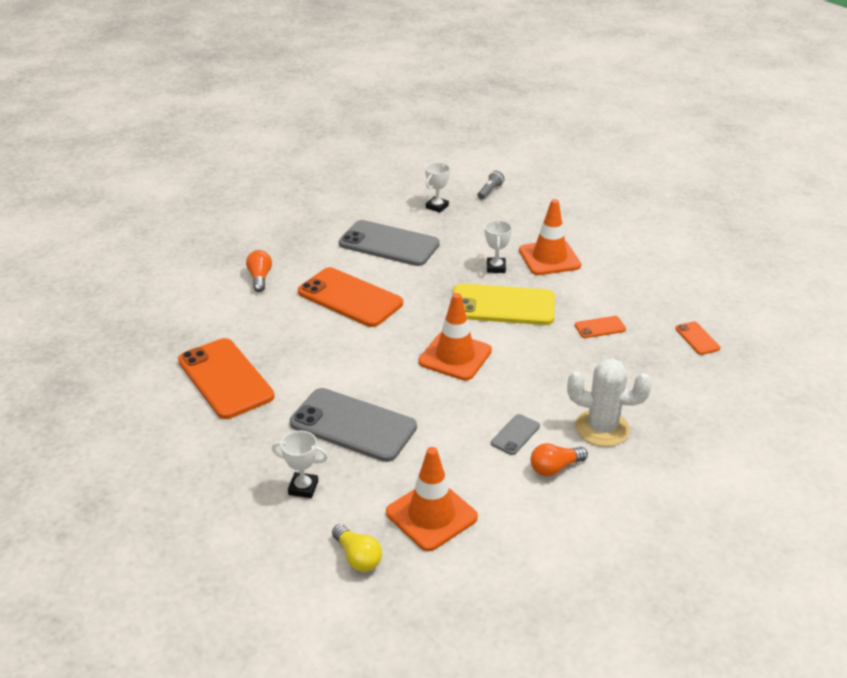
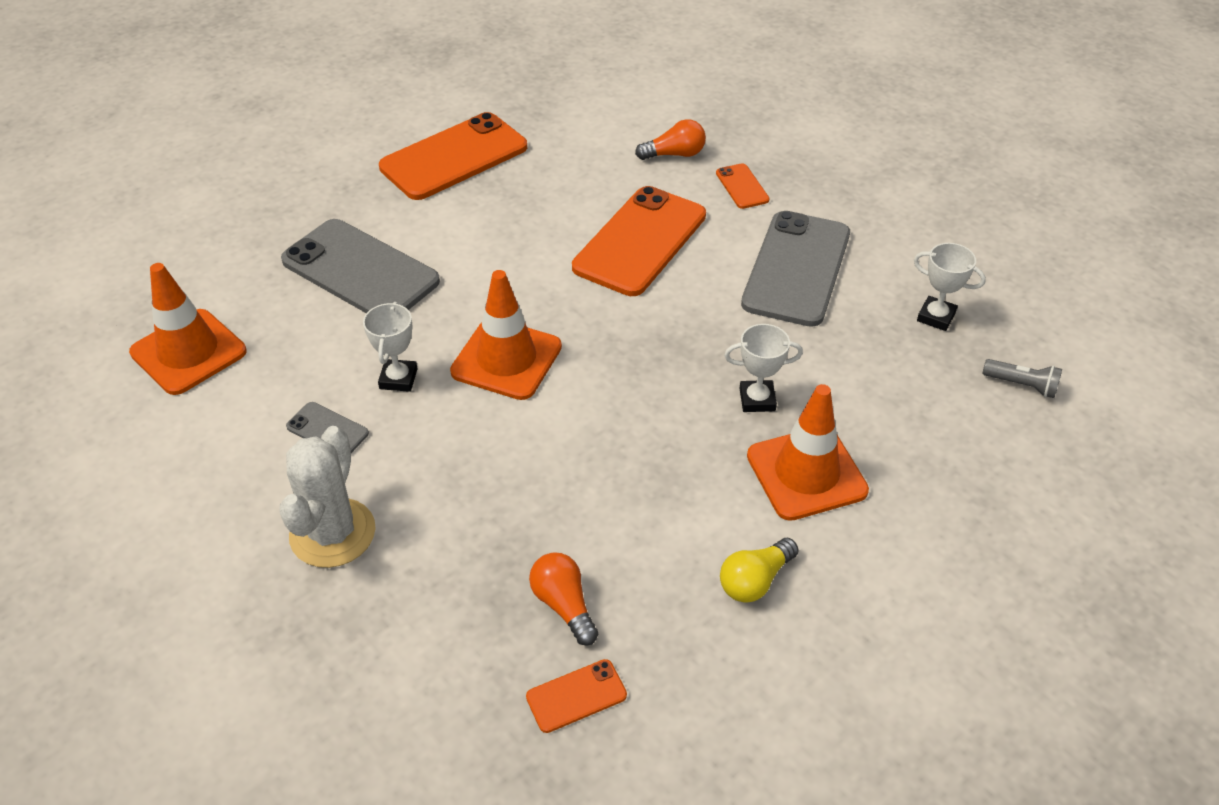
camera: 85 degrees right, 10 degrees up
white trophy [272,430,328,498] -> white trophy moved to [363,302,418,392]
grey phone [290,388,417,462] -> grey phone turned 75 degrees counterclockwise [281,219,440,313]
yellow light bulb [332,524,382,572] -> yellow light bulb moved to [720,538,798,603]
yellow phone [453,284,555,325] -> none
orange light bulb [530,443,588,477] -> orange light bulb moved to [529,552,598,645]
orange phone [575,316,626,338] -> orange phone moved to [716,163,769,209]

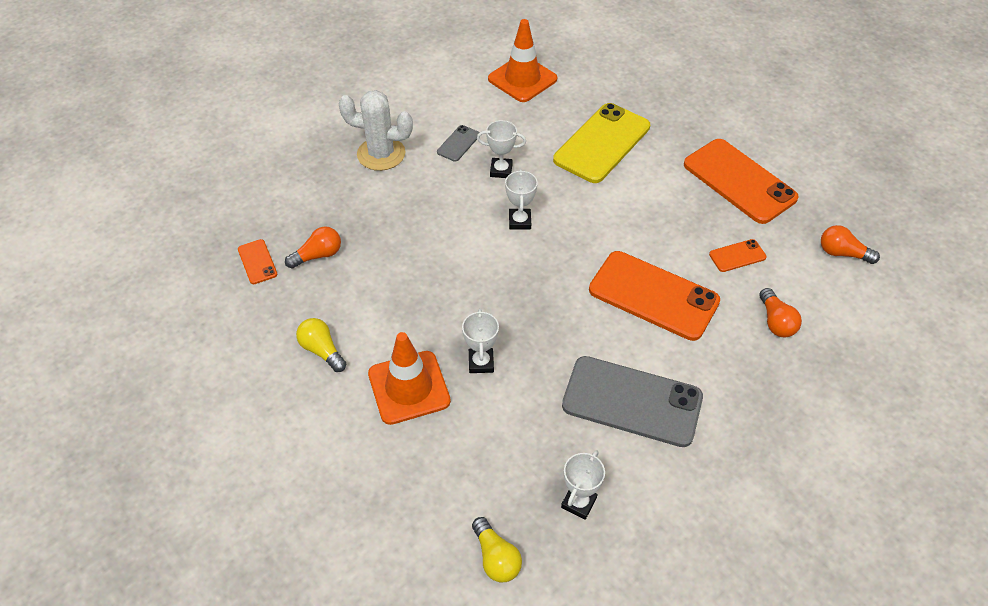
camera: 90 degrees right, 5 degrees up
grey phone [281,219,440,313] -> yellow phone [553,103,650,183]
orange traffic cone [450,270,562,400] -> white trophy [505,169,538,230]
orange phone [716,163,769,209] -> orange phone moved to [709,239,767,272]
grey flashlight [982,359,1062,398] -> yellow light bulb [472,517,522,583]
none -> orange light bulb [821,225,880,264]

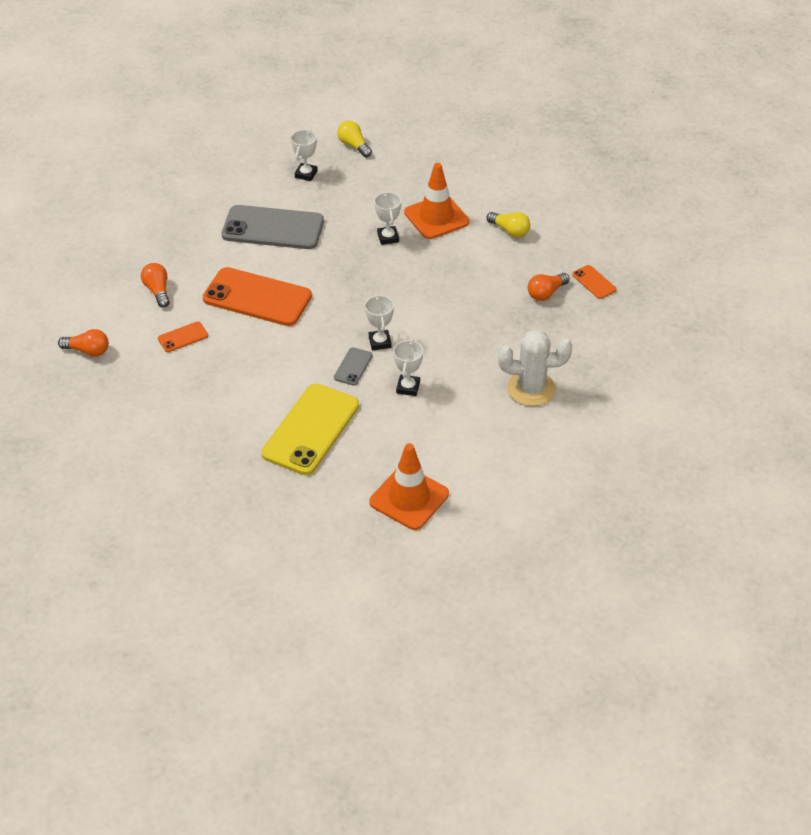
camera: 170 degrees right, 5 degrees down
grey phone [437,125,480,162] -> grey phone moved to [334,347,373,385]
white trophy [477,120,526,178] -> white trophy turned 75 degrees counterclockwise [393,339,423,396]
orange phone [684,139,799,224] -> none

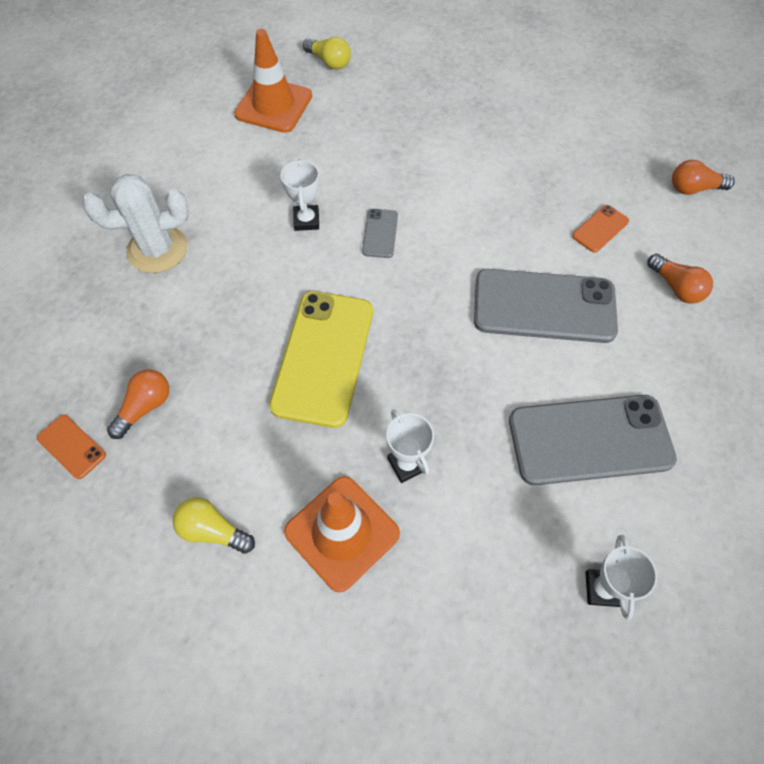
camera: 165 degrees right, 15 degrees up
orange phone [203,267,312,326] -> grey phone [474,269,618,343]
yellow phone [261,383,359,475] -> yellow phone moved to [269,291,373,428]
yellow light bulb [337,120,372,157] -> yellow light bulb moved to [303,37,351,70]
white trophy [365,295,394,350] -> none

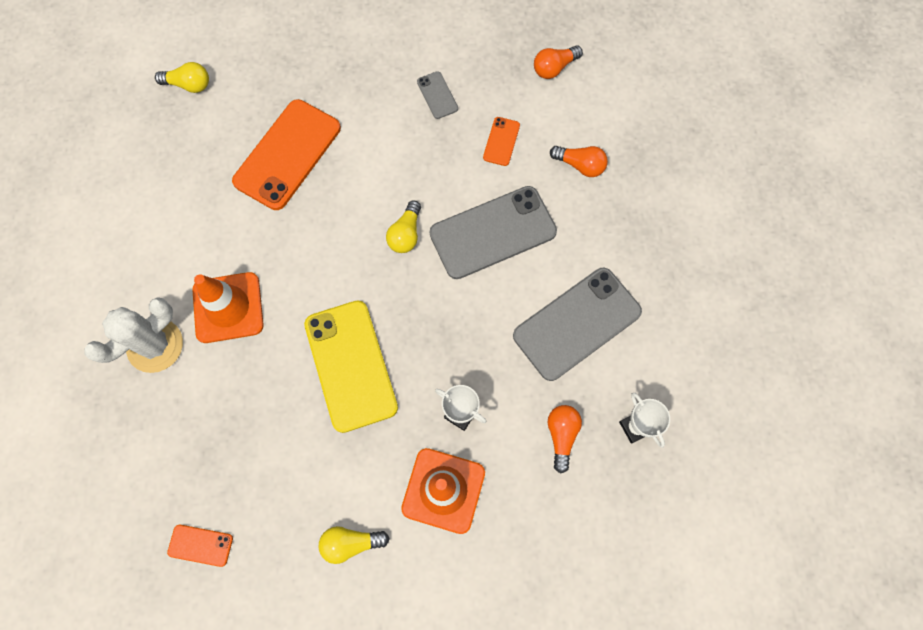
camera: 30 degrees left, 10 degrees up
orange light bulb [107,369,169,439] -> orange light bulb moved to [548,405,582,473]
orange traffic cone [234,29,312,133] -> orange traffic cone moved to [192,272,264,343]
white trophy [280,159,319,231] -> none
grey phone [362,209,398,258] -> grey phone moved to [417,71,458,119]
none -> orange phone [232,99,341,210]
none -> yellow light bulb [386,201,421,253]

